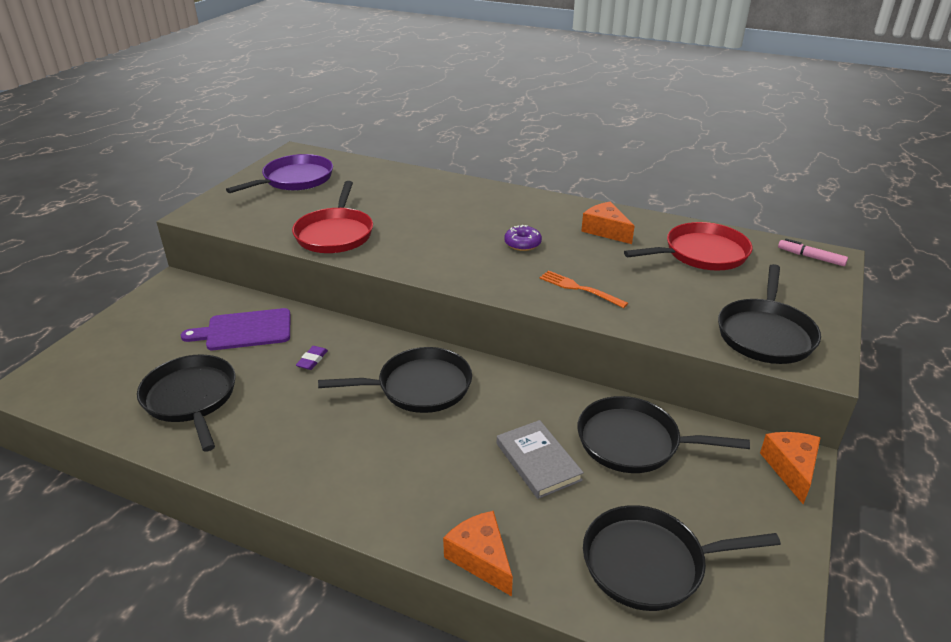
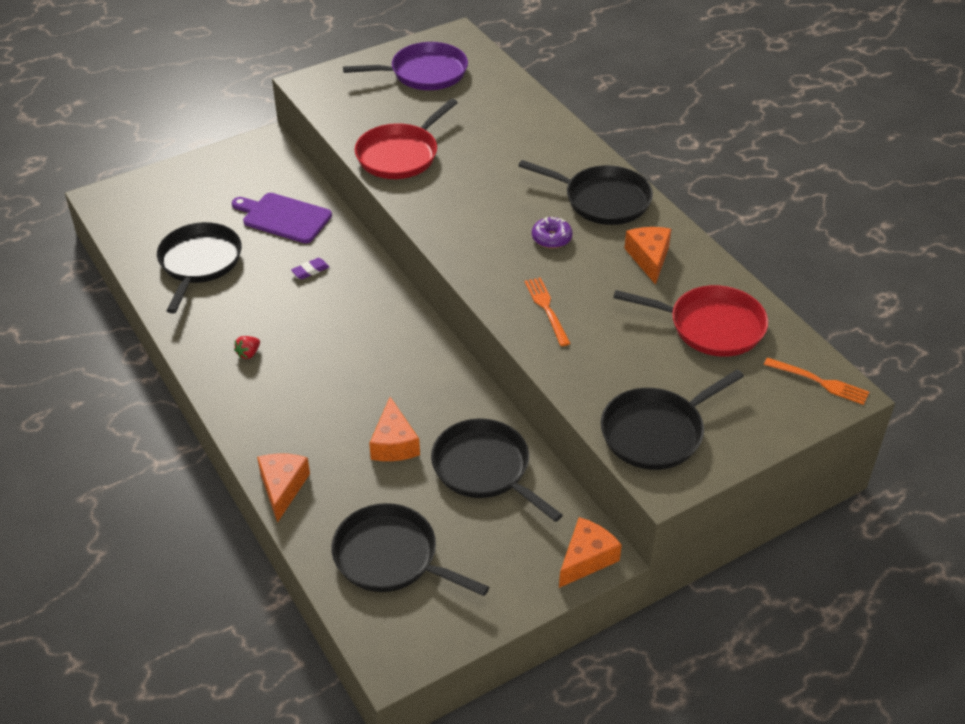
camera: 35 degrees right, 10 degrees up
black pan [318,347,472,413] -> black pan moved to [518,160,653,225]
grey book [497,420,584,499] -> orange cheese [369,397,420,461]
pink marker [778,238,848,266] -> orange fork [764,358,869,405]
none -> red strawberry [234,336,260,359]

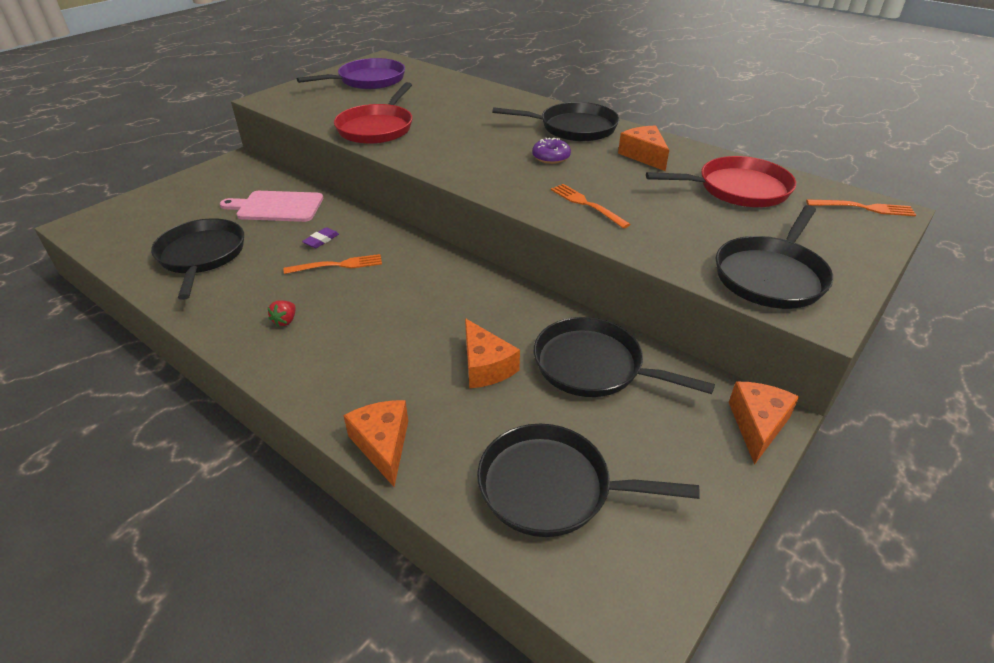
camera: 20 degrees left, 5 degrees down
purple cutting board [232,193,332,243] -> pink cutting board [220,191,323,222]
none -> orange fork [284,254,382,274]

